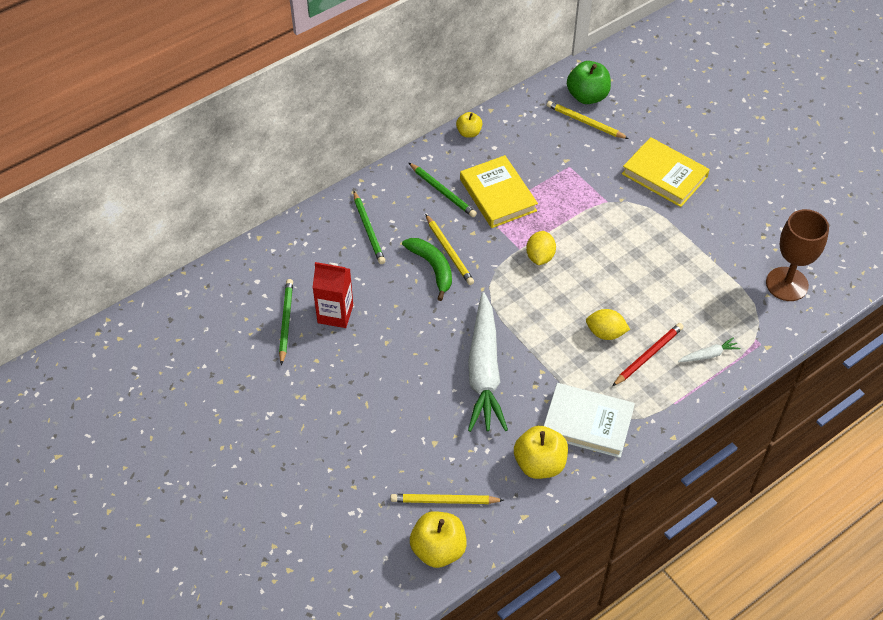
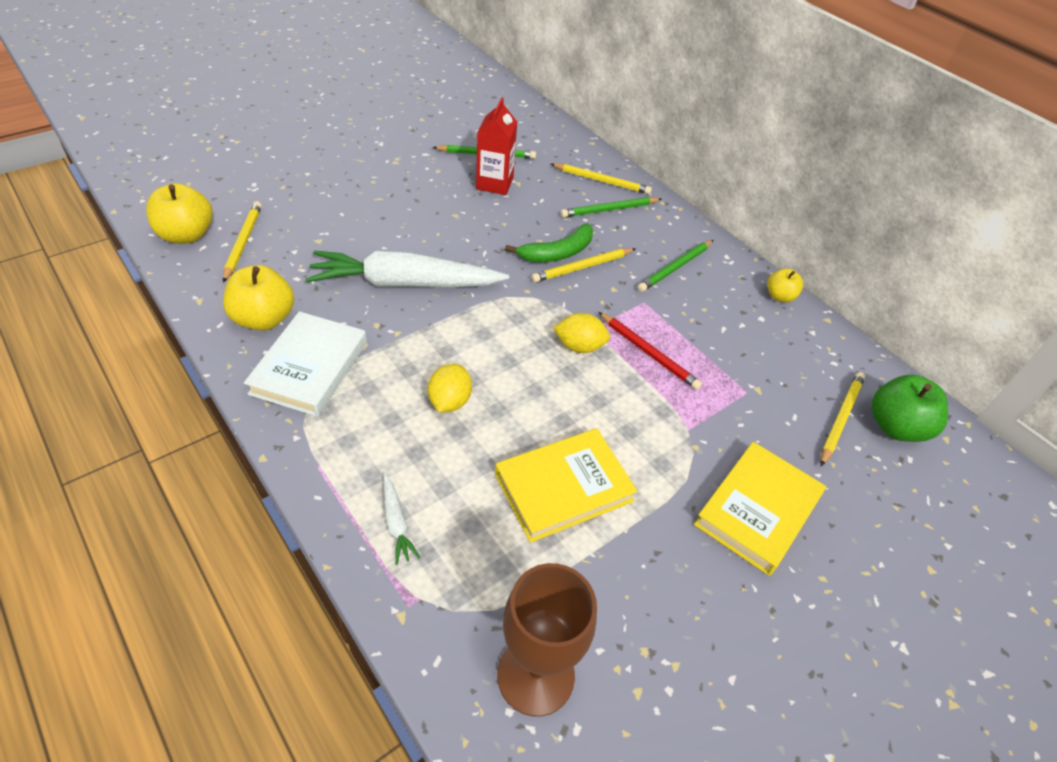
camera: 85 degrees right, 5 degrees down
yellow book [460,155,538,228] -> yellow book moved to [495,428,637,543]
red pencil [612,323,684,386] -> red pencil moved to [599,312,702,390]
none -> yellow pencil [551,163,652,194]

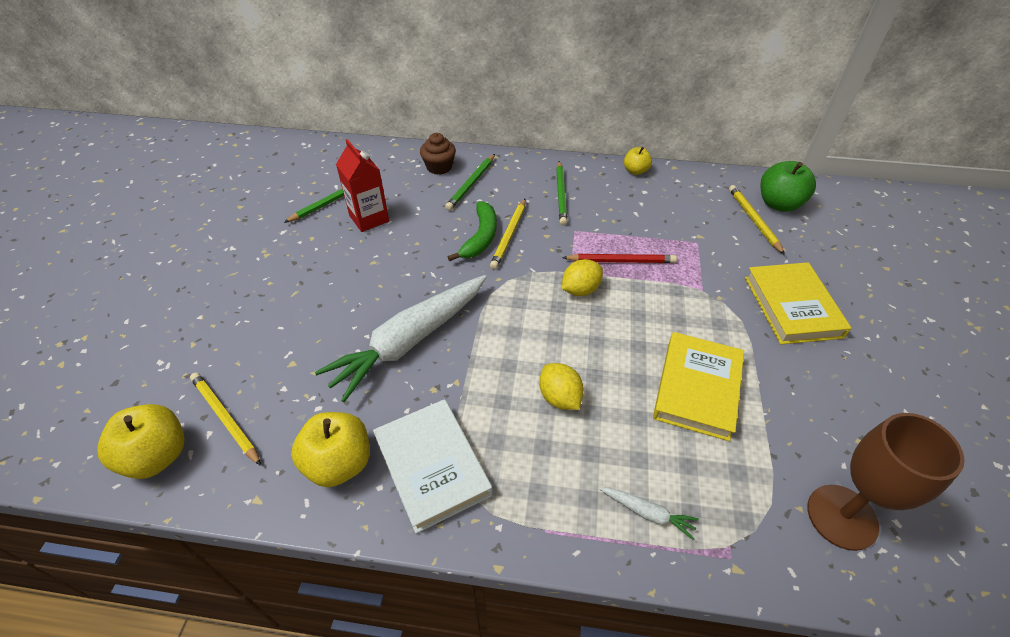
camera: 40 degrees left, 0 degrees up
yellow pencil [551,163,652,194] -> brown cupcake [420,133,456,175]

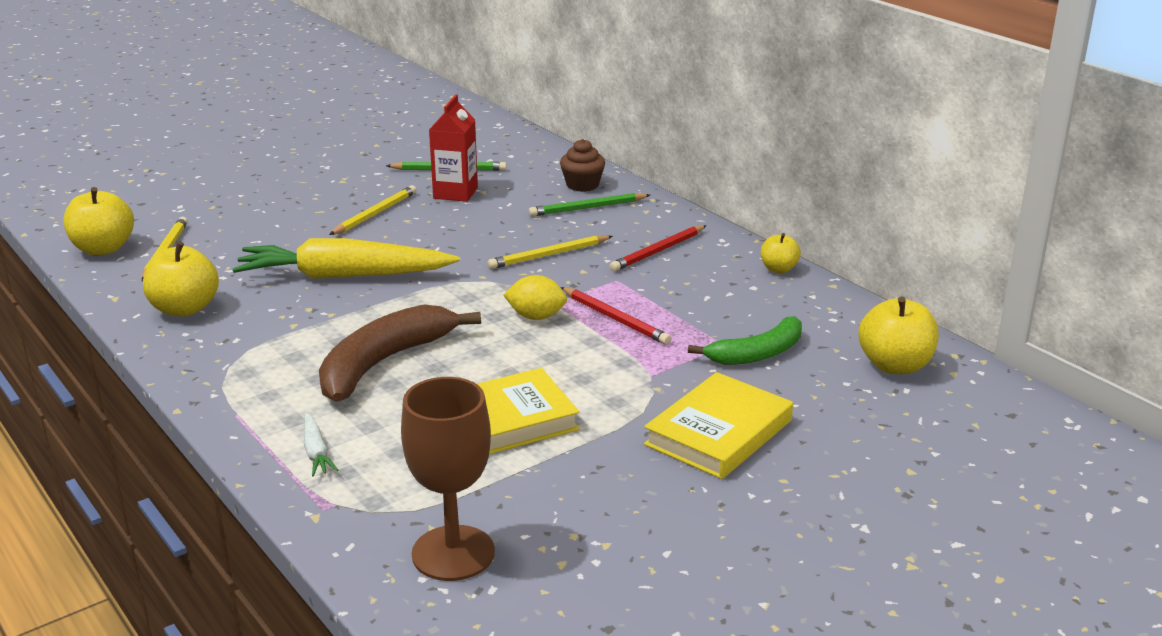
camera: 45 degrees right, 20 degrees down
white carrot [315,275,486,402] -> yellow carrot [232,238,460,279]
white book [373,399,493,534] -> none
green banana [448,202,496,261] -> green banana moved to [688,316,802,365]
yellow lemon [539,363,584,410] -> brown banana [319,305,481,402]
green pencil [556,161,567,226] -> red pencil [610,225,707,272]
yellow pencil [729,185,785,255] -> yellow pencil moved to [329,185,417,235]
green apple [760,161,816,212] -> yellow apple [858,297,939,374]

